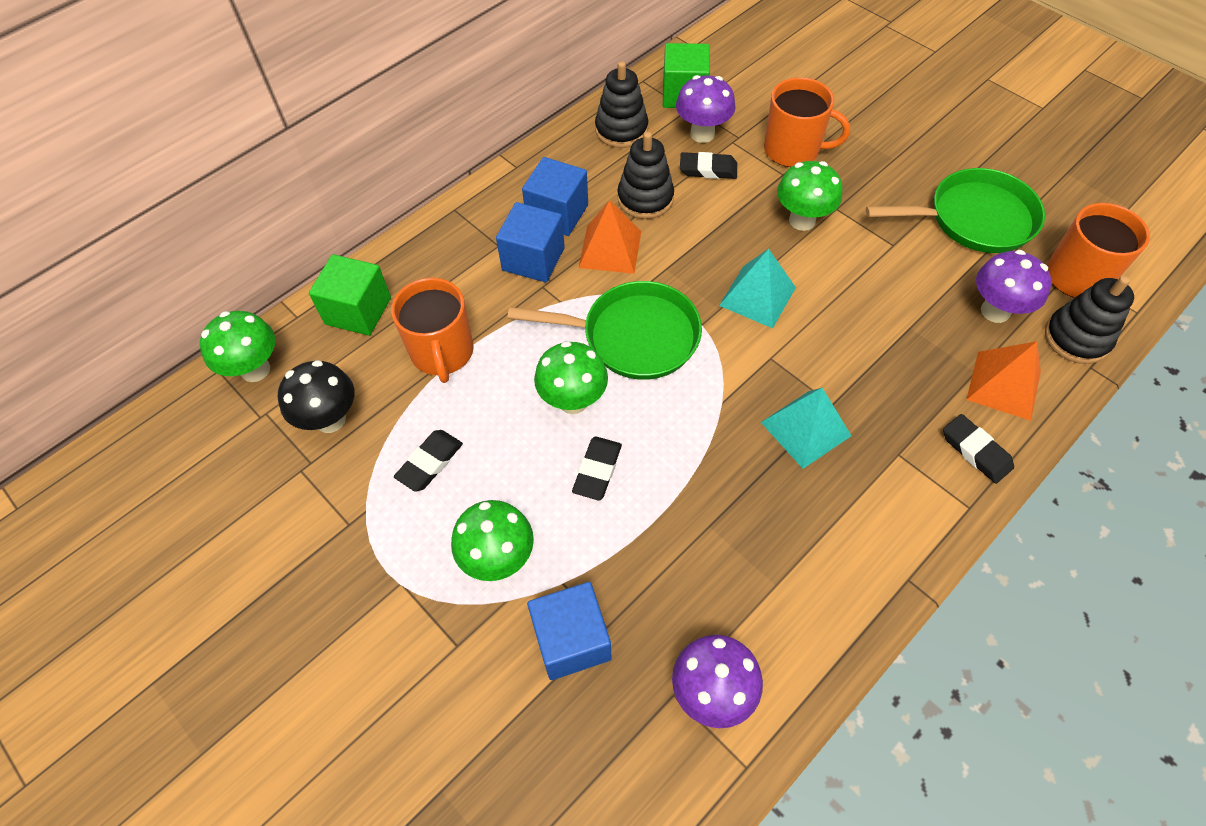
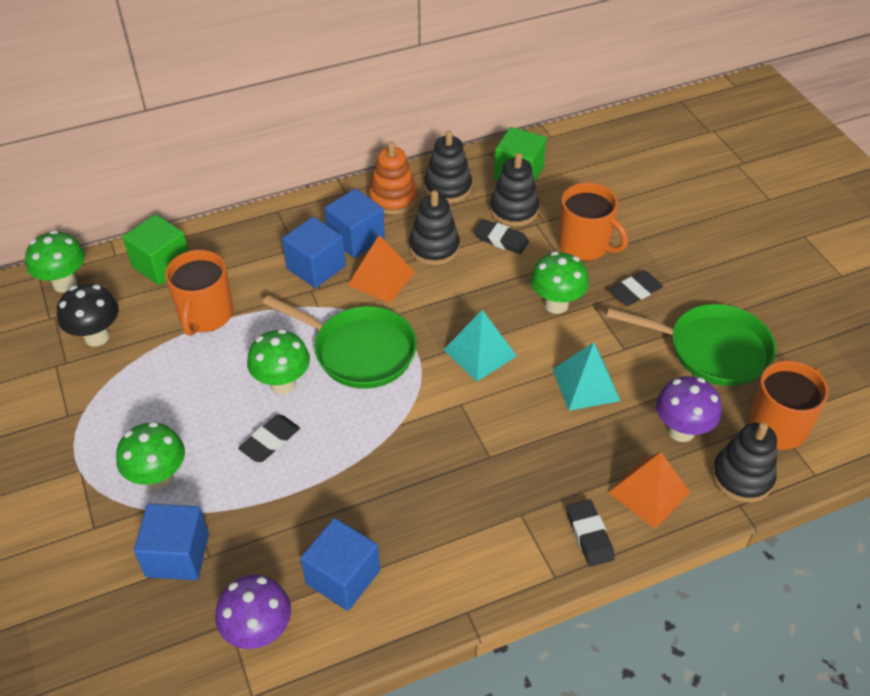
camera: 20 degrees right, 10 degrees down
black eraser [394,430,463,491] -> black eraser moved to [609,271,663,306]
purple mushroom [676,75,736,143] -> black stacking toy [490,153,539,226]
turquoise pyramid [761,388,851,469] -> turquoise pyramid moved to [553,342,620,411]
none -> blue cube [300,518,380,611]
none -> orange stacking toy [369,141,417,215]

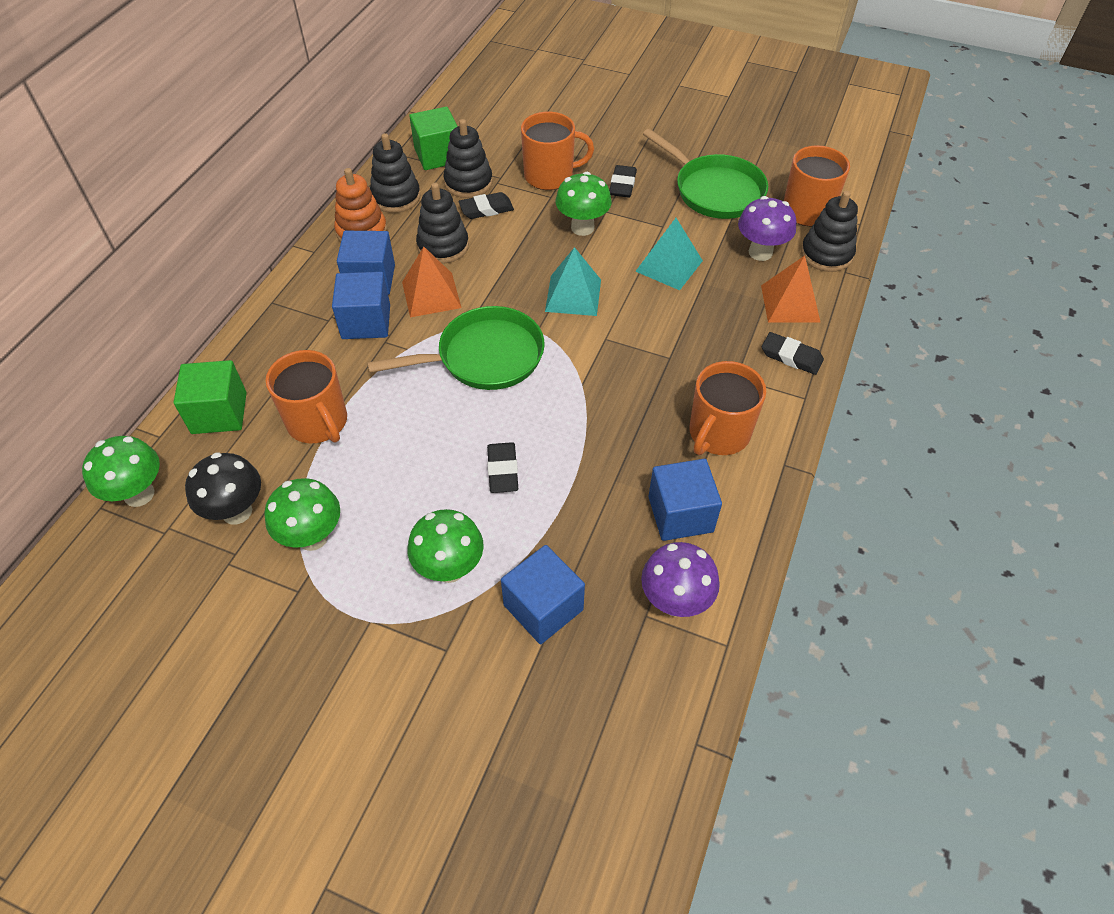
camera: 45 degrees left, 5 degrees up
green mushroom [247,329,310,394] -> green mushroom moved to [264,478,340,551]
green pan [606,304,776,386] -> green pan turned 75 degrees clockwise [643,129,768,219]
none -> orange mug [689,361,766,455]

